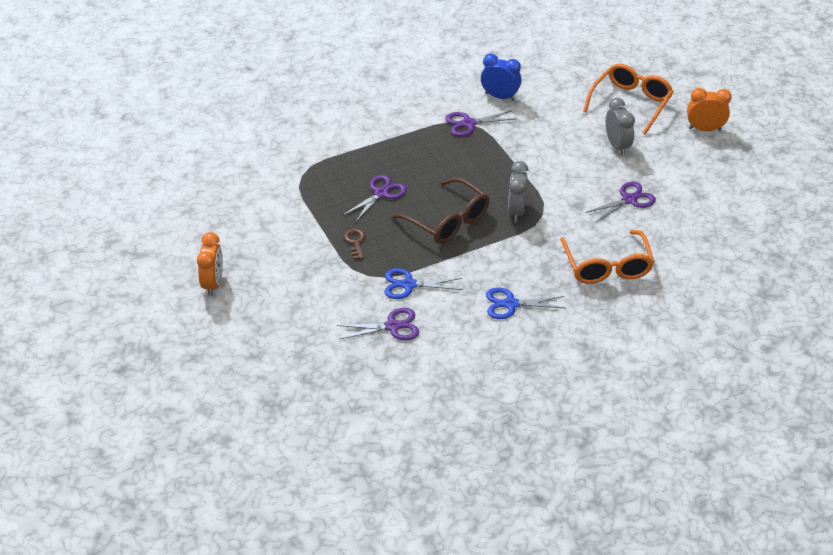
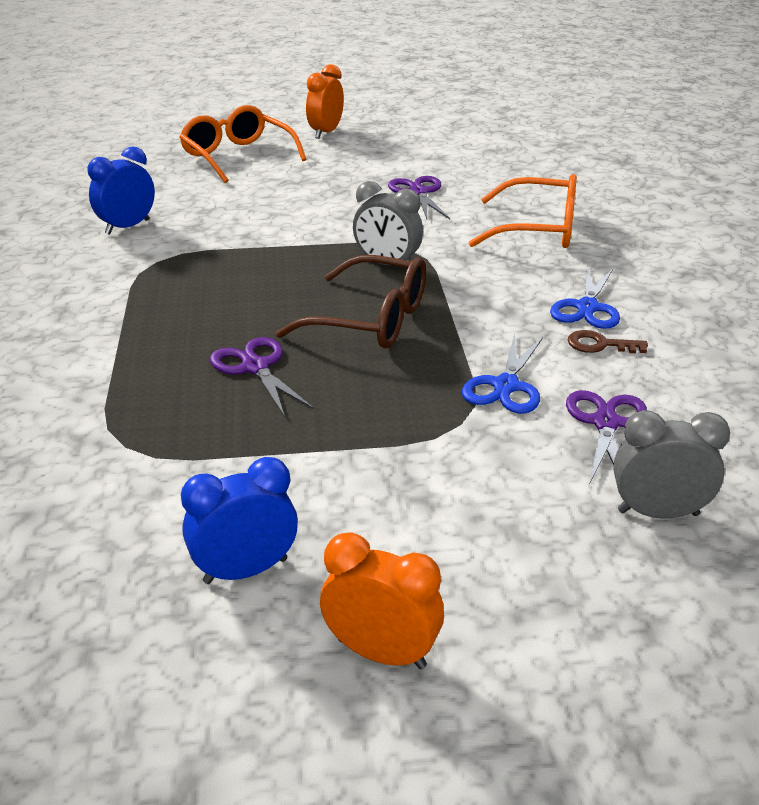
camera: 70 degrees left, 10 degrees down
brown key [344,228,366,260] -> brown key moved to [568,330,648,353]
brown glasses [392,177,490,244] -> brown glasses turned 45 degrees clockwise [276,255,426,349]
purple scissors [445,110,515,136] -> none
grey clock [606,98,635,156] -> grey clock moved to [613,410,730,519]
none -> blue clock [181,457,298,584]

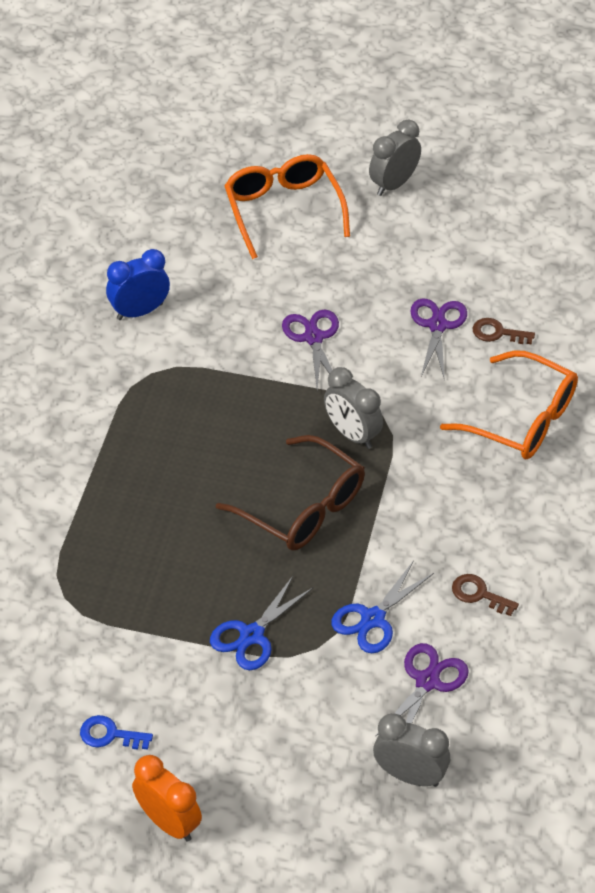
camera: 20 degrees right, 15 degrees up
blue clock [181,457,298,584] -> blue key [80,715,153,750]
purple scissors [210,337,314,417] -> purple scissors moved to [282,310,339,389]
orange clock [306,64,344,139] -> grey clock [369,120,421,196]
blue scissors [550,266,620,329] -> blue scissors moved to [210,576,314,670]
none -> brown key [473,318,535,345]

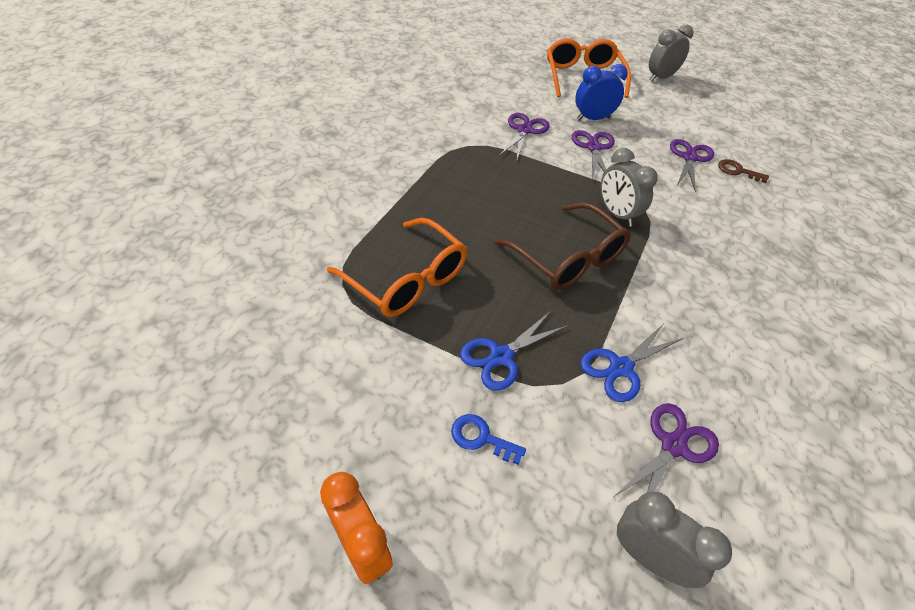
camera: 10 degrees right, 0 degrees up
blue key [80,715,153,750] -> blue key moved to [451,414,526,465]
blue clock [106,249,170,320] -> blue clock moved to [575,64,628,120]
orange glasses [440,350,578,459] -> orange glasses moved to [327,218,467,317]
brown key [452,574,519,616] -> none
none -> purple scissors [499,113,550,159]

